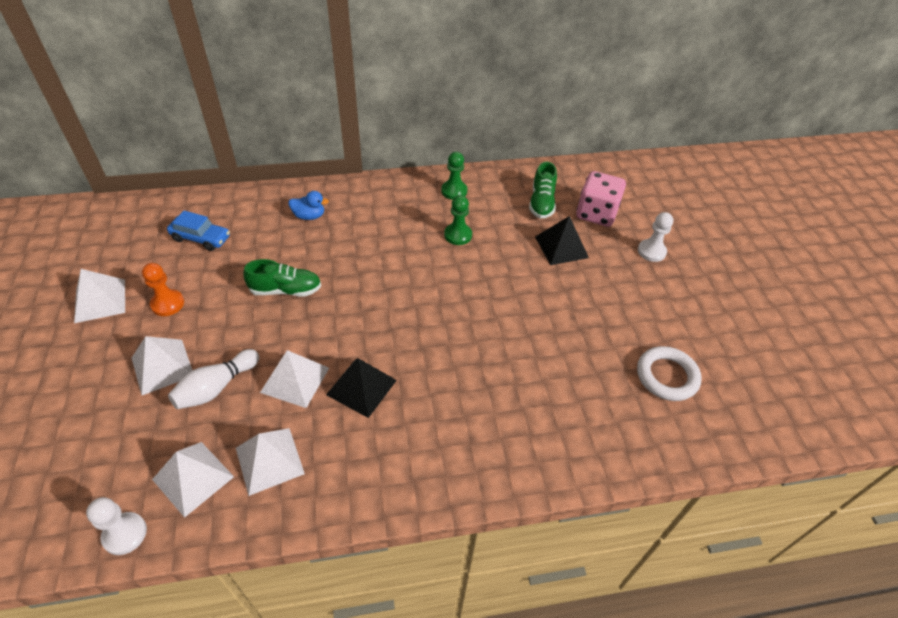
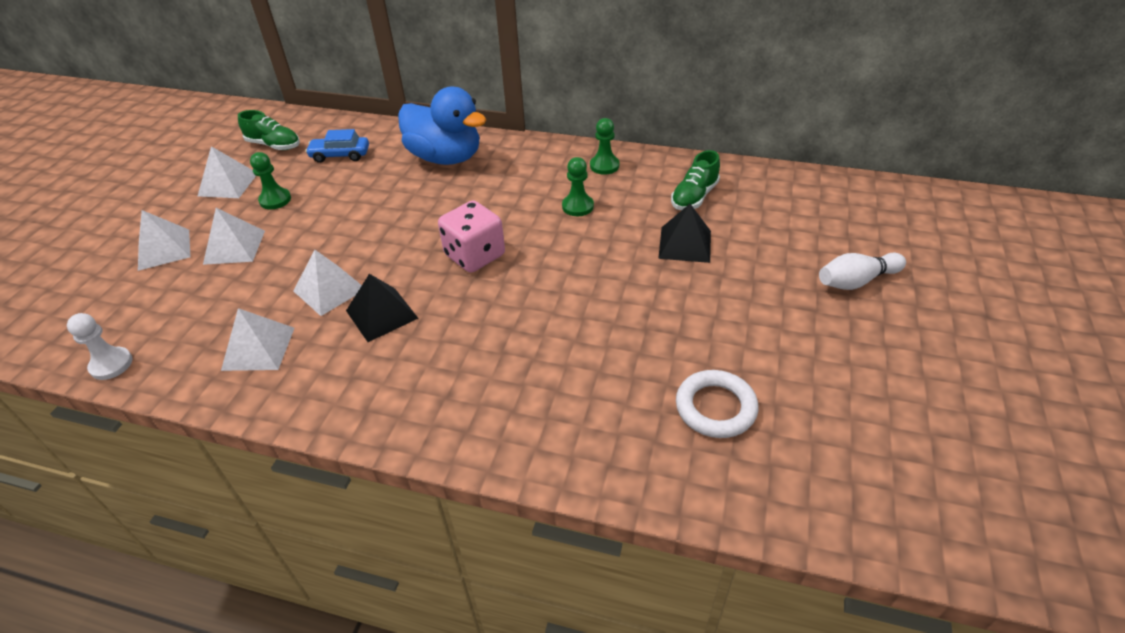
camera: 30 degrees right, 5 degrees down
orange pawn [142,263,184,316] -> green pawn [250,152,291,209]
white pyramid [152,442,234,518] -> white pyramid moved to [138,210,190,271]
blue car [167,211,230,251] -> blue car turned 135 degrees clockwise [305,129,369,163]
white bowling pin [168,349,259,409] -> white bowling pin moved to [819,253,906,290]
green shoe [243,259,321,296] -> green shoe moved to [238,110,300,150]
blue duck [289,191,329,220] -> blue duck [398,87,486,165], size x2.41
pink dice [576,171,626,227] -> pink dice moved to [438,200,505,273]
white pawn [638,212,673,262] -> none

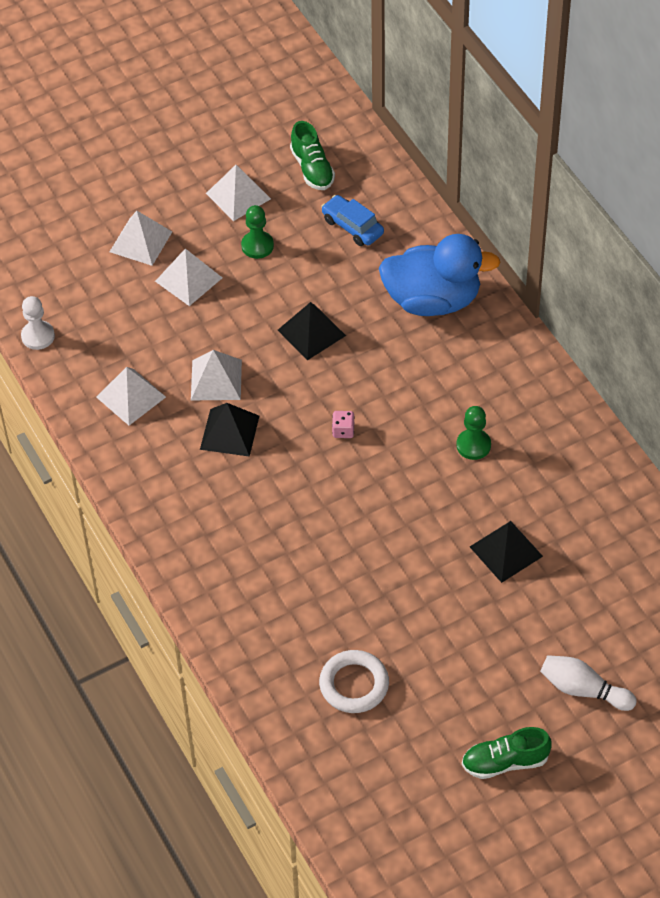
camera: 45 degrees right, 10 degrees up
blue duck [398,87,486,165] -> blue duck turned 75 degrees counterclockwise [379,234,500,316]
pink dice [438,200,505,273] -> pink dice [332,411,355,438], size x0.44
green pawn [590,118,619,175] -> none
green shoe [671,150,720,210] -> green shoe moved to [462,727,552,779]
none -> black pyramid [278,302,346,360]

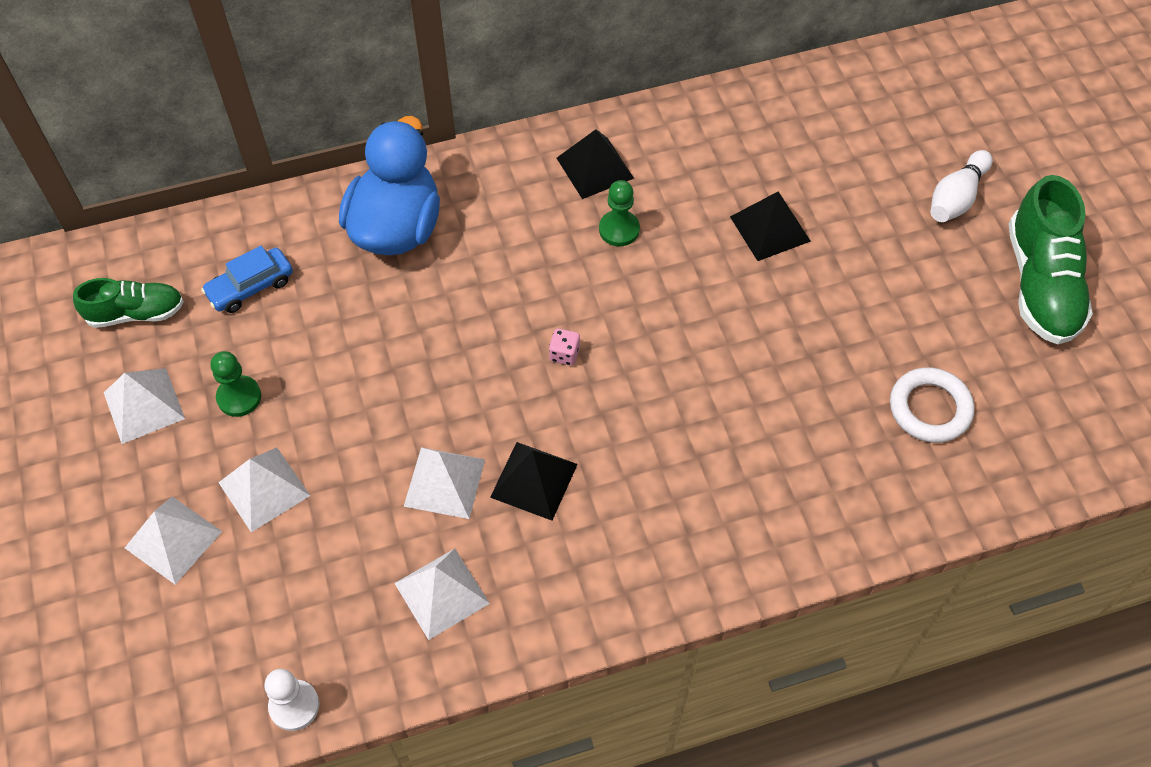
camera: 80 degrees left, 5 degrees up
black pyramid [278,302,346,360] -> black pyramid moved to [557,129,634,199]
green shoe [462,727,552,779] -> green shoe [1009,175,1093,345], size x1.66

